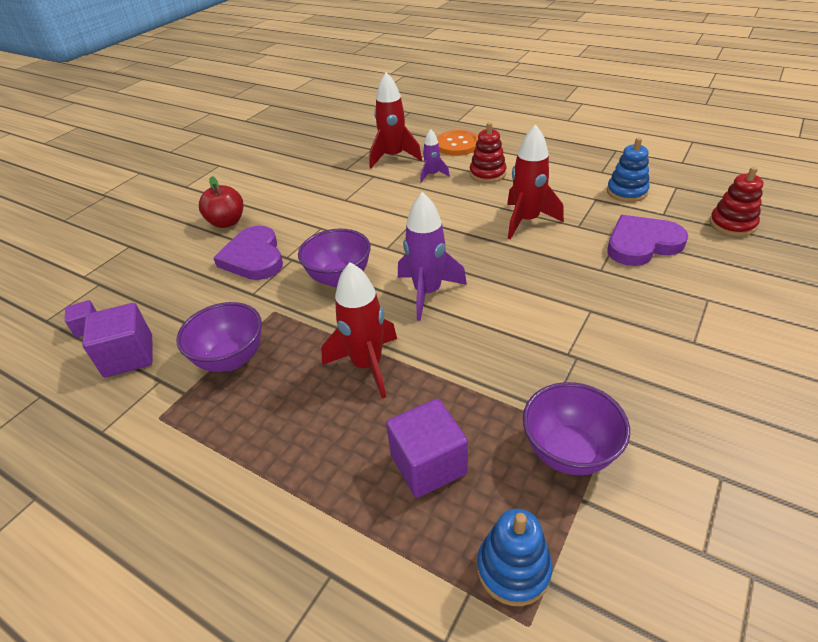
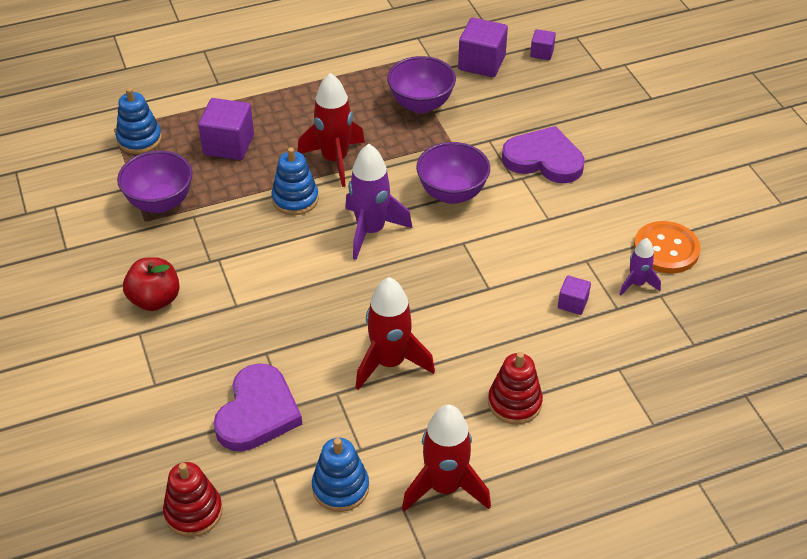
camera: 125 degrees right, 5 degrees up
red apple [199,176,243,228] -> red apple moved to [123,257,180,311]
red rocket [369,72,422,168] -> red rocket moved to [402,405,491,512]
purple rocket [420,129,450,183] -> purple rocket moved to [619,238,661,296]
orange button [437,130,478,156] -> orange button moved to [634,221,701,274]
none -> blue stacking toy [271,147,319,215]
none -> purple cube [558,275,591,315]

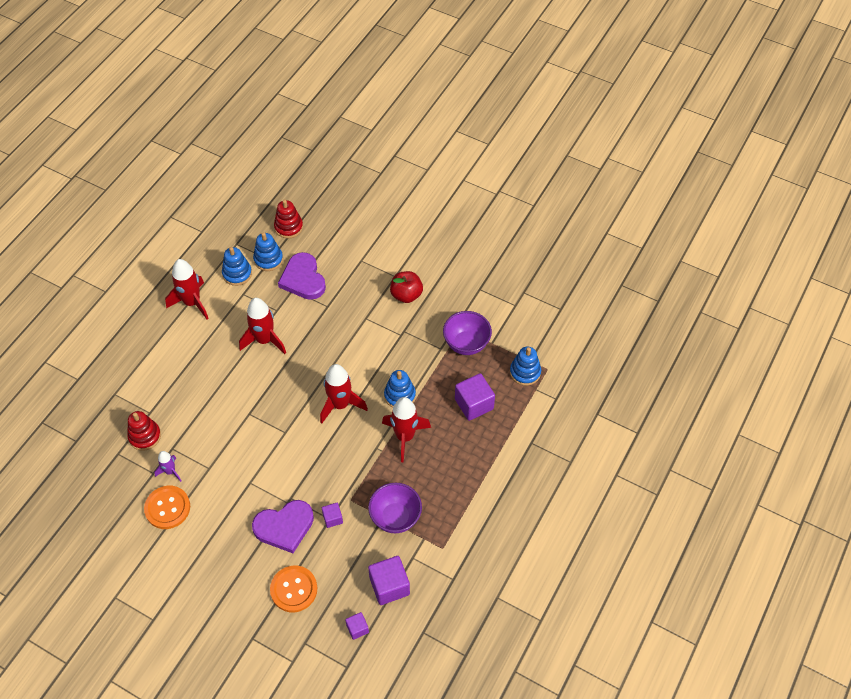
camera: 140 degrees right, 10 degrees up
purple rocket [345,144,413,260] -> red rocket [320,364,368,424]
purple bowl [416,142,490,204] -> none
red stacking toy [488,352,543,425] -> red stacking toy moved to [127,411,161,451]
purple cube [558,275,591,315] -> purple cube moved to [322,503,343,528]
none -> blue stacking toy [253,232,283,271]
none -> orange button [270,566,317,612]

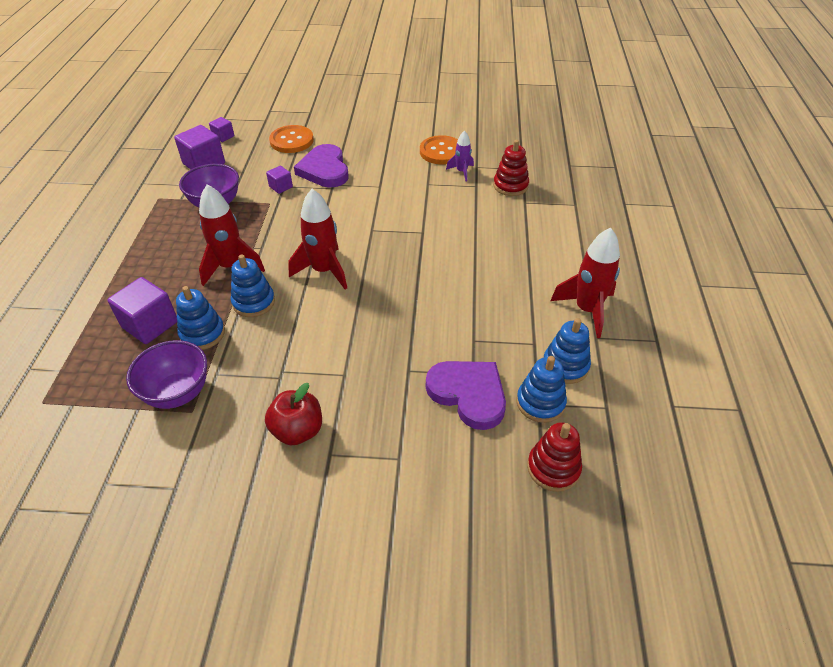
camera: 155 degrees right, 10 degrees down
red rocket [239,298,286,354] -> none
purple heart [252,500,314,553] -> purple heart turned 60 degrees counterclockwise [294,144,349,187]
blue stacking toy [510,347,541,386] -> blue stacking toy moved to [176,286,225,350]

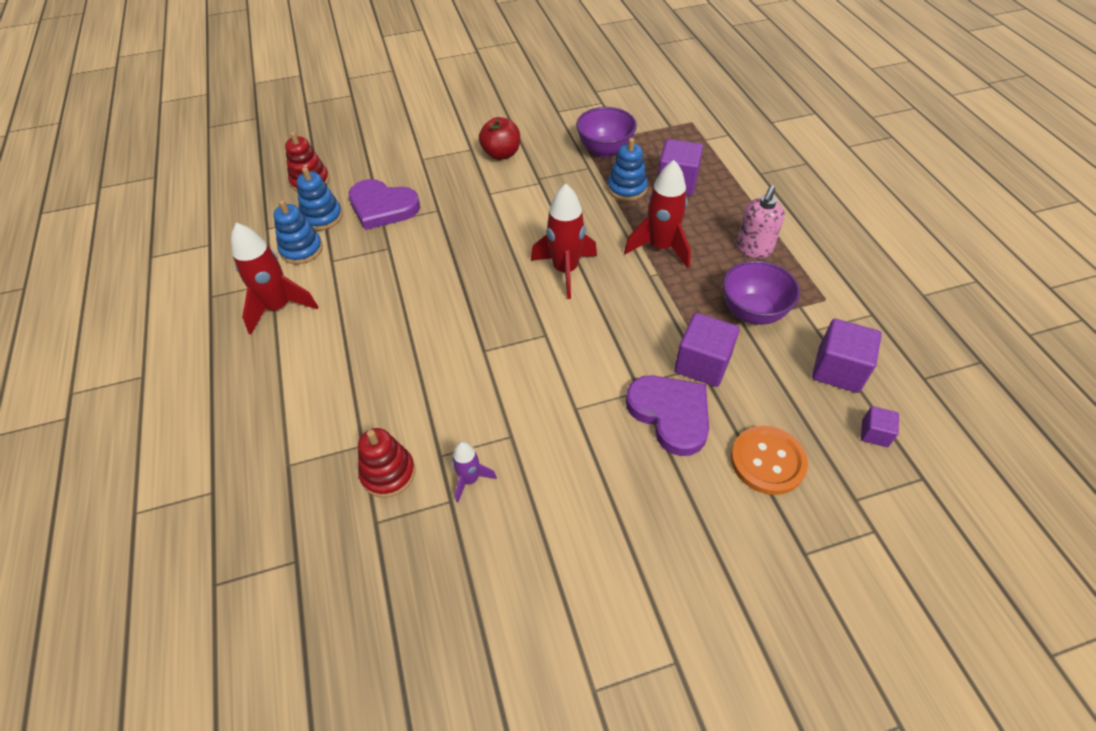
camera: 160 degrees right, 5 degrees up
blue stacking toy [231,254,275,317] -> none
purple cube [266,166,293,194] -> purple cube [674,313,740,387], size x1.86
orange button [420,135,458,165] -> none
none -> pink soap dispenser [736,185,785,258]

